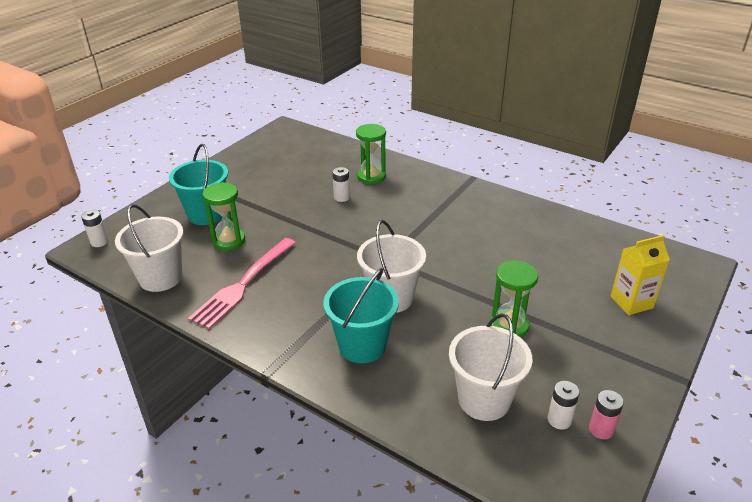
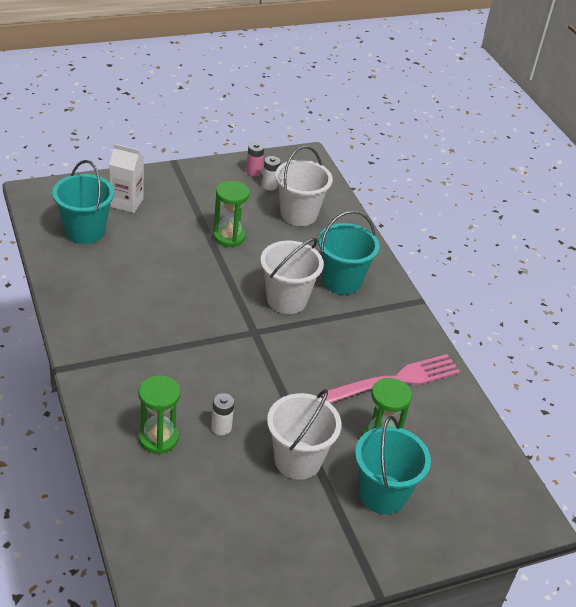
camera: 150 degrees left, 5 degrees up
white battery [81,210,108,247] -> none
white bucket [115,204,184,292] -> white bucket moved to [267,389,342,480]
yellow carton [610,235,670,315] -> white carton [109,144,144,213]
none -> turquoise bucket [52,160,114,244]

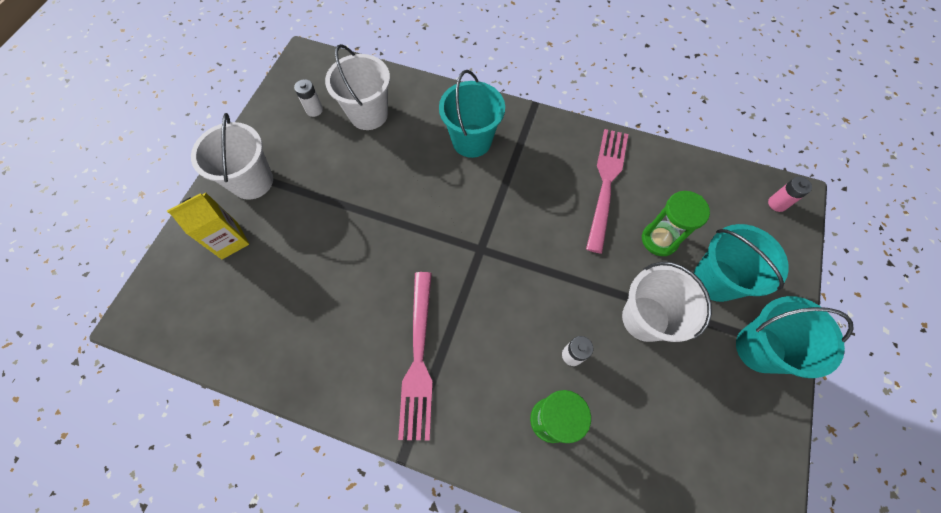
camera: 45 degrees left, 25 degrees up
turquoise bucket [52,160,114,244] -> turquoise bucket moved to [736,296,854,378]
white carton [109,144,144,213] -> yellow carton [167,193,249,259]
green hourglass [213,181,249,247] -> none
pink battery [246,142,264,176] -> pink battery moved to [768,176,812,212]
white bucket [260,238,324,314] -> white bucket moved to [191,113,273,200]
none -> pink fork [398,272,433,440]

